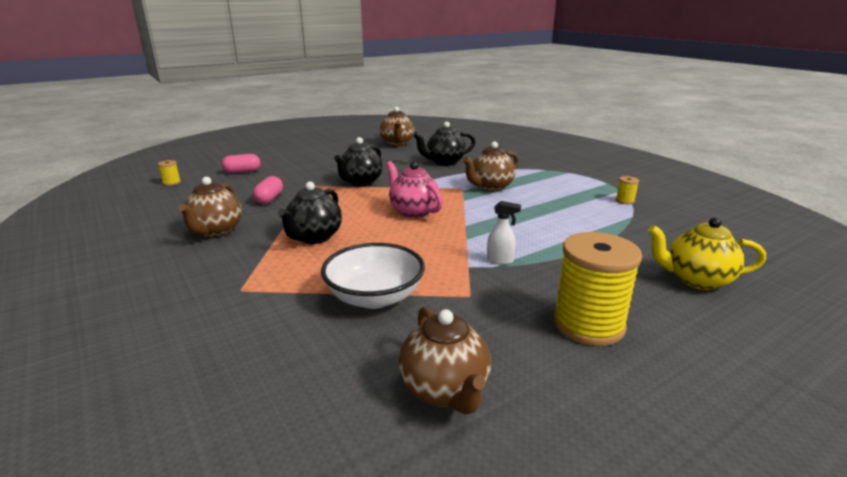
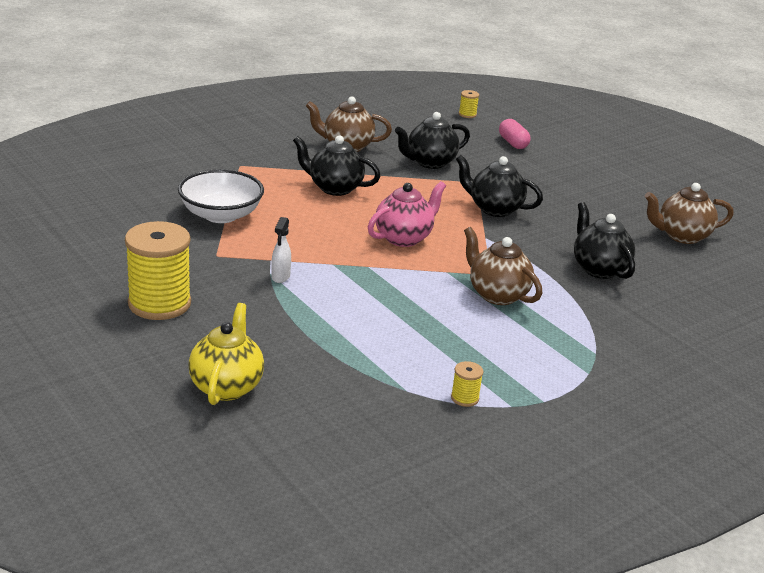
camera: 85 degrees right, 5 degrees up
pink capsule [253,176,283,204] -> black teapot [395,112,470,169]
brown teapot [399,306,491,415] -> none

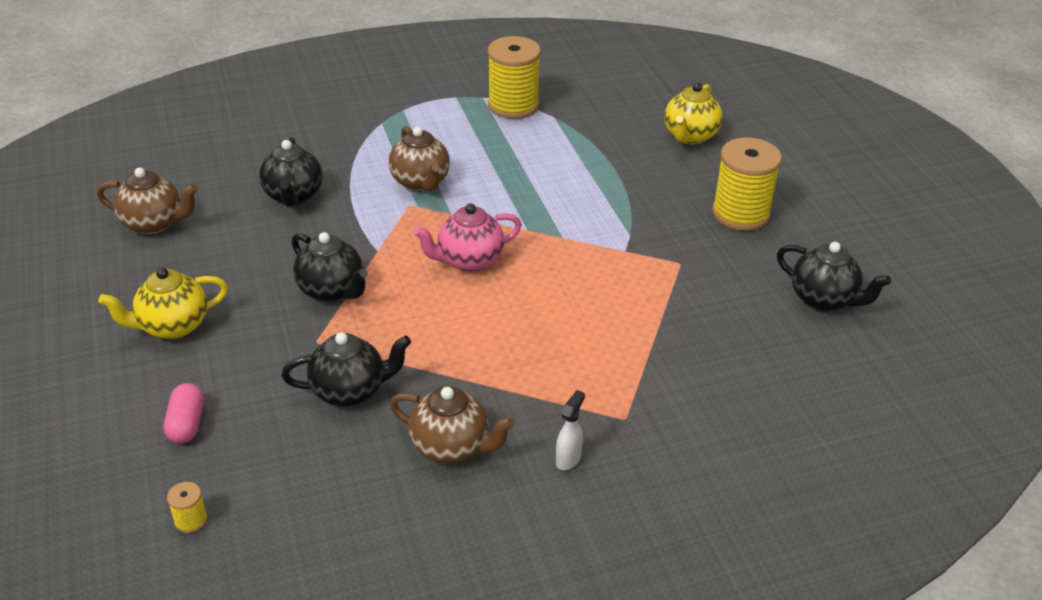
camera: 160 degrees left, 10 degrees up
white bowl [178,169,264,223] -> none
white spray bottle [271,217,291,283] -> white spray bottle moved to [556,390,585,470]
black teapot [293,135,381,196] -> black teapot moved to [777,242,891,311]
yellow spool [451,361,483,407] -> yellow spool [488,36,541,119], size x2.38
none -> yellow teapot [99,267,228,339]

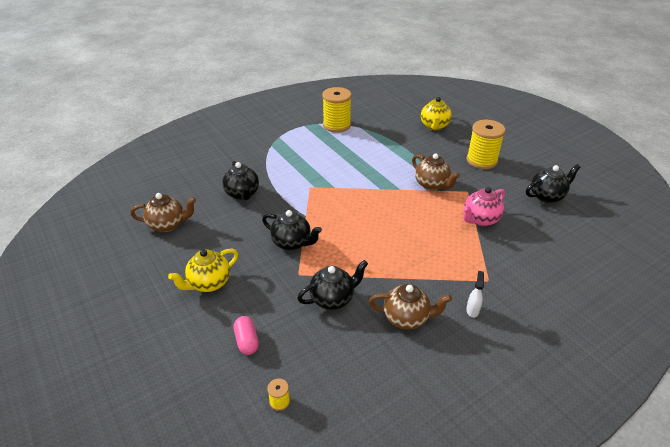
camera: 15 degrees left, 0 degrees up
brown teapot [389,126,450,191] -> brown teapot moved to [412,153,460,191]
pink teapot [413,203,522,272] -> pink teapot moved to [463,187,505,226]
black teapot [777,242,891,311] -> black teapot turned 45 degrees counterclockwise [526,164,581,203]

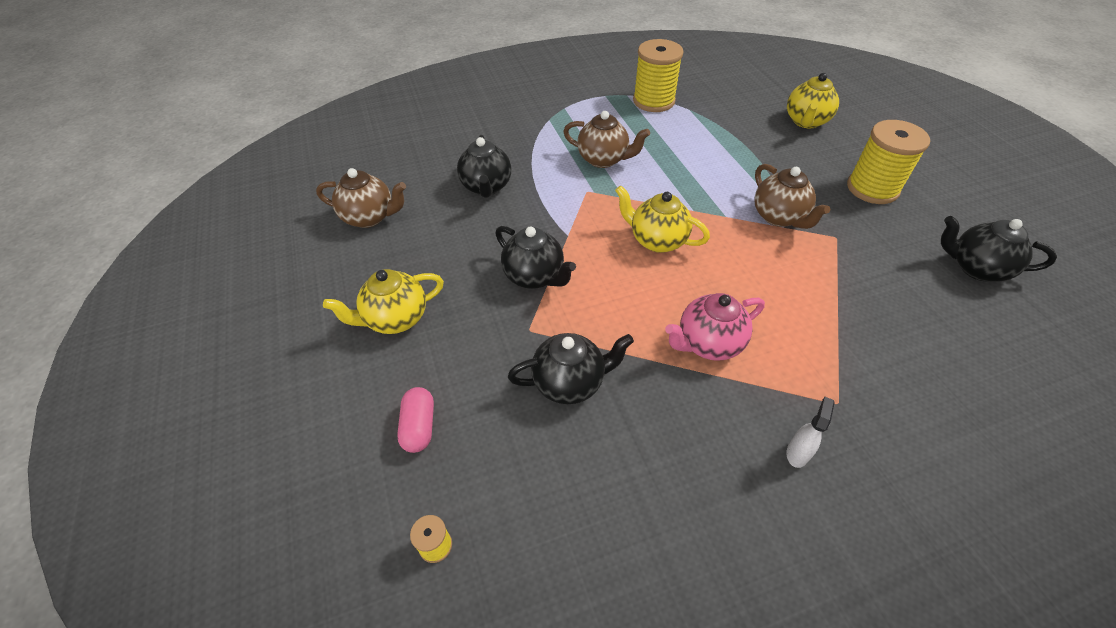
camera: 15 degrees right, 10 degrees up
brown teapot [369,284,452,330] -> brown teapot moved to [563,111,650,168]
pink teapot [463,187,505,226] -> pink teapot moved to [665,293,765,361]
black teapot [526,164,581,203] -> black teapot turned 150 degrees counterclockwise [941,216,1057,282]
none -> yellow teapot [615,185,710,253]

